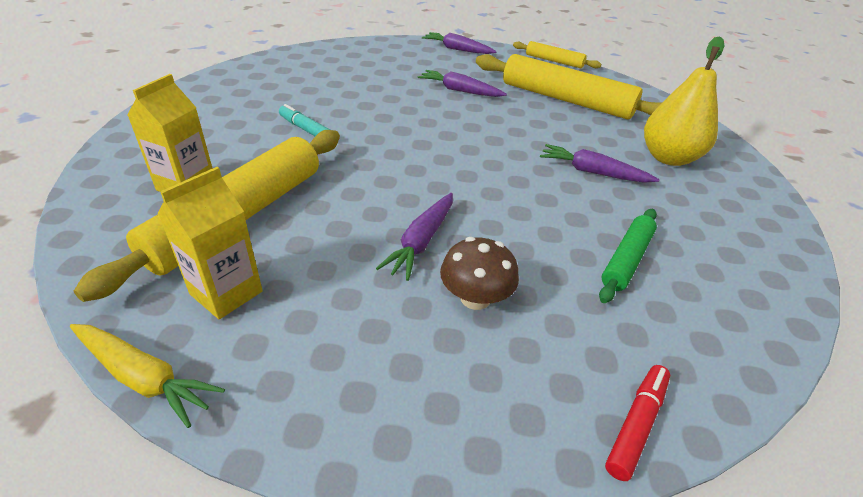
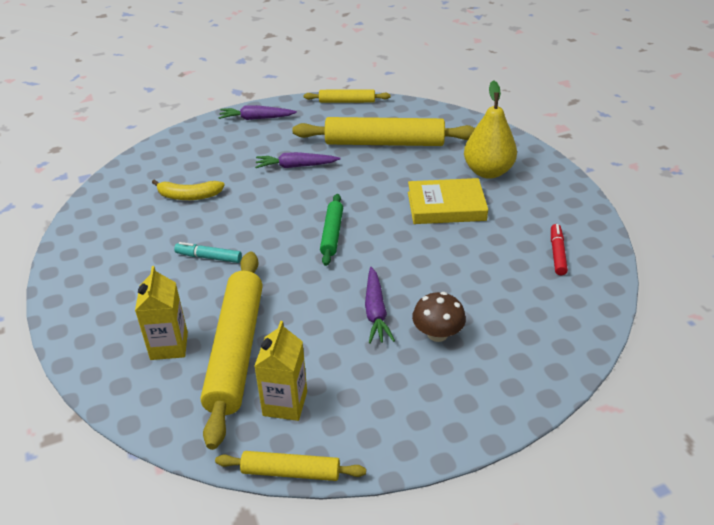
camera: 25 degrees left, 0 degrees up
yellow carrot [70,324,225,428] -> yellow rolling pin [215,451,366,481]
purple carrot [540,144,660,183] -> yellow book [408,178,488,224]
green rolling pin [599,209,657,303] -> green rolling pin moved to [320,194,343,266]
red marker [605,365,670,481] -> red marker moved to [551,224,568,275]
none -> yellow banana [152,179,225,200]

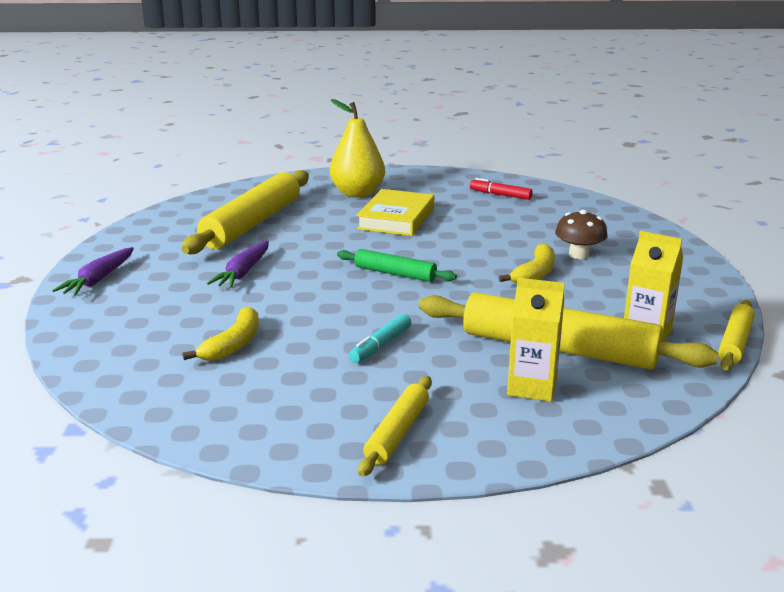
camera: 70 degrees left, 15 degrees down
yellow rolling pin [304,89,390,103] -> yellow rolling pin moved to [358,376,432,477]
purple carrot [365,267,395,344] -> yellow banana [498,243,555,284]

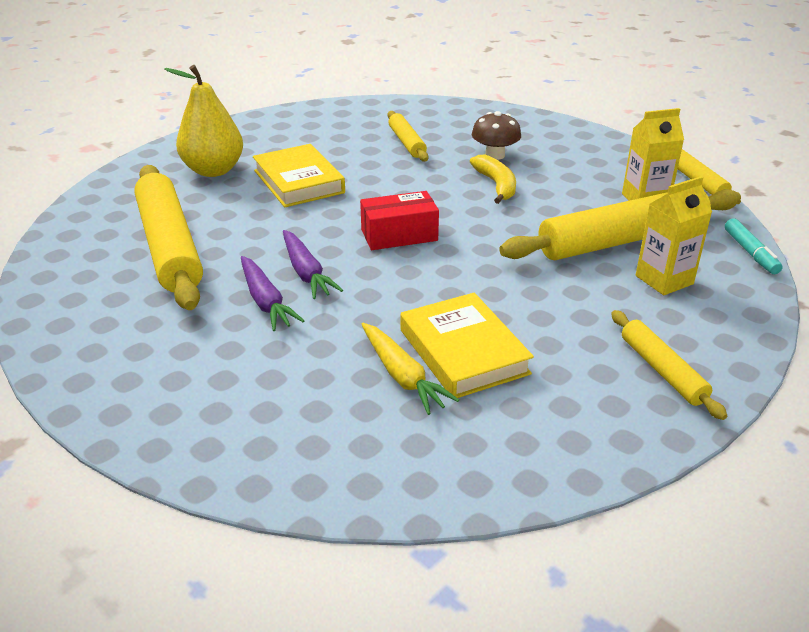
camera: 45 degrees left, 10 degrees up
purple carrot [52,247,134,296] -> purple carrot moved to [283,230,343,299]
yellow banana [182,306,259,361] -> yellow carrot [361,323,459,415]
green rolling pin [337,249,457,282] -> red box [360,191,439,250]
turquoise marker [349,314,412,363] -> turquoise marker moved to [725,218,783,274]
red marker [470,178,533,200] -> none
none -> yellow rolling pin [387,111,428,162]
none -> yellow book [401,293,534,398]

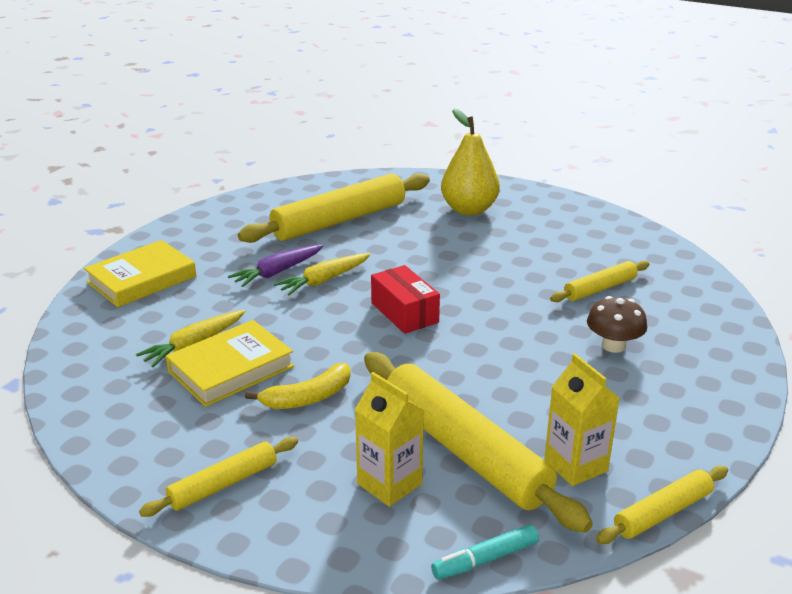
camera: 75 degrees right, 5 degrees down
yellow book [253,144,345,207] -> yellow book moved to [84,240,196,307]
purple carrot [283,230,343,299] -> yellow carrot [274,253,371,295]
yellow banana [470,155,516,204] -> yellow banana moved to [245,363,351,409]

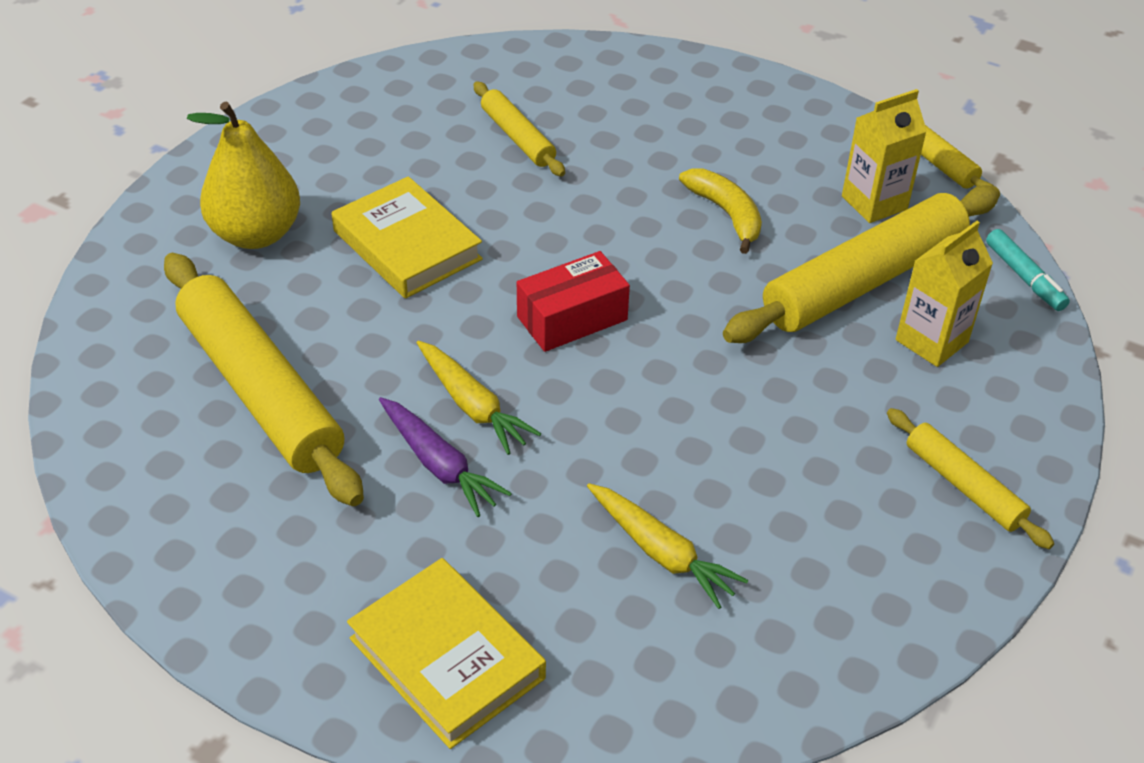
camera: 90 degrees left, 15 degrees up
yellow book [166,320,294,407] -> yellow book moved to [332,176,483,299]
yellow banana [245,363,351,409] -> yellow banana moved to [679,168,762,254]
brown mushroom [587,296,647,353] -> none

